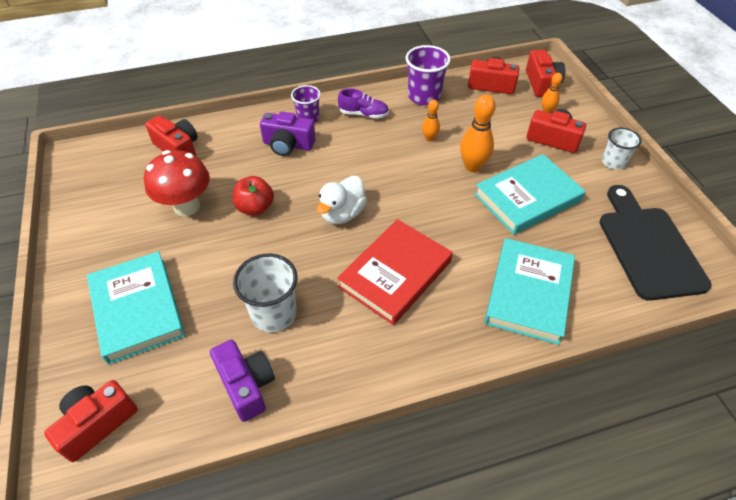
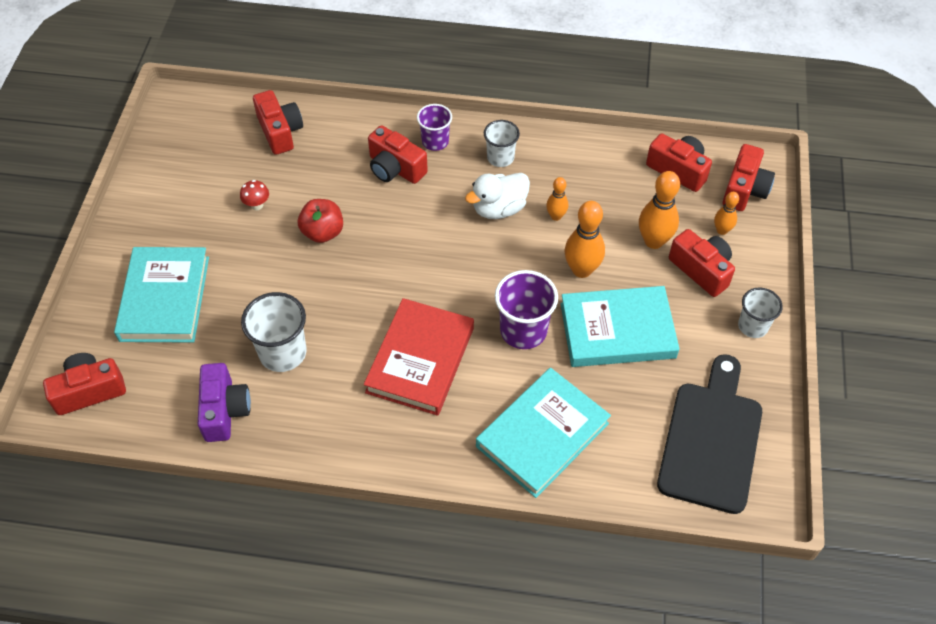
camera: 25 degrees right, 5 degrees up
red mushroom [144,150,210,216] -> red mushroom [240,180,269,210], size x0.43
purple camera [260,112,316,156] -> red camera [368,125,428,184]
white duck [317,176,367,224] -> white duck moved to [465,173,530,219]
red book [337,219,453,325] -> red book turned 45 degrees counterclockwise [364,298,474,416]
purple shoe [338,89,389,119] -> white cup [484,120,520,167]
purple cup [405,45,451,105] -> purple cup moved to [495,270,558,349]
none -> orange bowling pin [639,171,680,249]

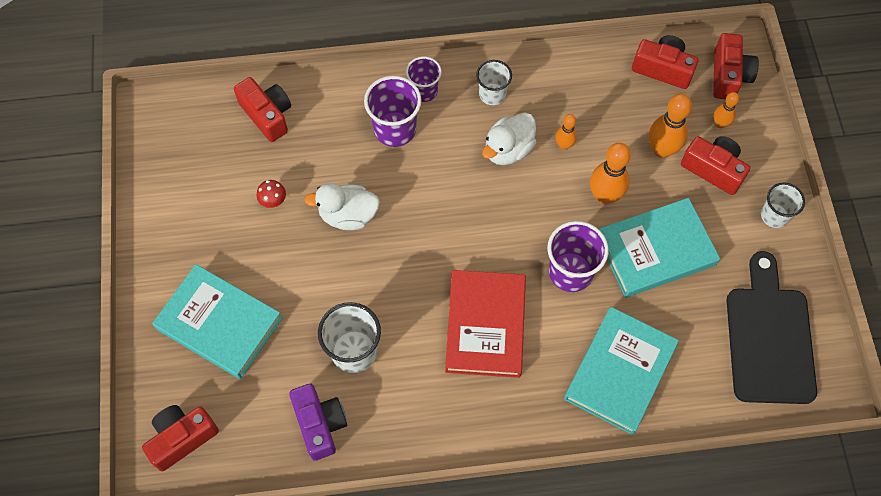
camera: 15 degrees left, 10 degrees up
turquoise book [114,247,209,343] -> turquoise book turned 45 degrees counterclockwise [152,264,282,379]
red apple [298,199,343,243] -> white duck [304,183,380,230]
red camera [368,125,428,184] -> purple cup [364,76,422,147]

